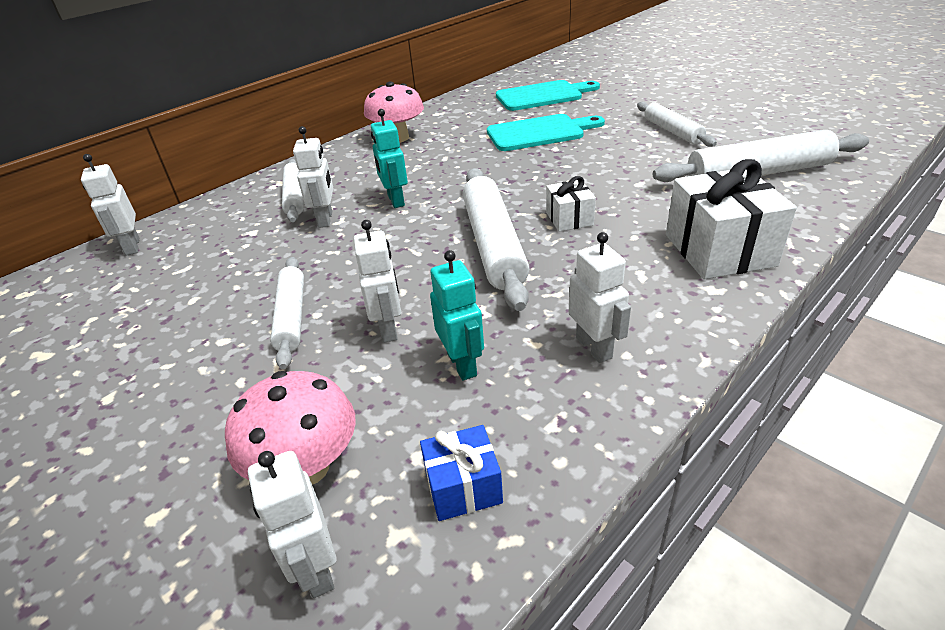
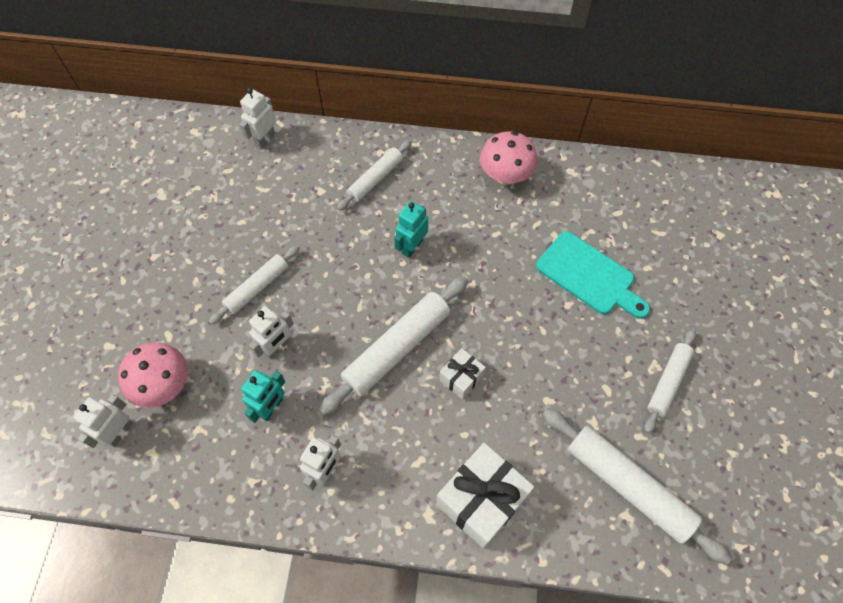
camera: 50 degrees right, 25 degrees up
white robot [293,126,333,228] -> none
blue gift [420,425,503,521] -> none
turquoise cutting board [496,80,600,111] -> none

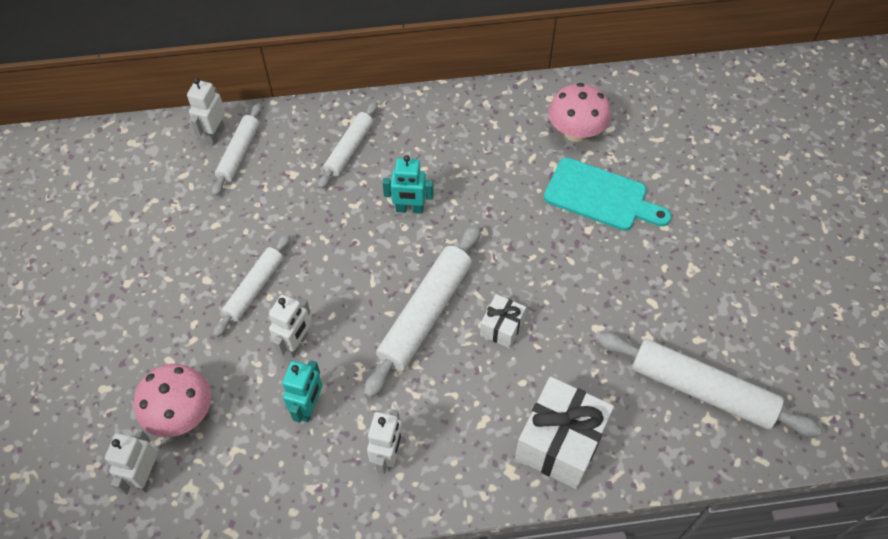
camera: 15 degrees left, 5 degrees down
turquoise robot [394,201,428,258] -> turquoise robot turned 105 degrees counterclockwise [383,155,433,213]
pink mushroom [480,131,538,185] -> pink mushroom moved to [548,83,611,142]
white rolling pin [644,329,696,433] -> white rolling pin moved to [212,103,262,196]

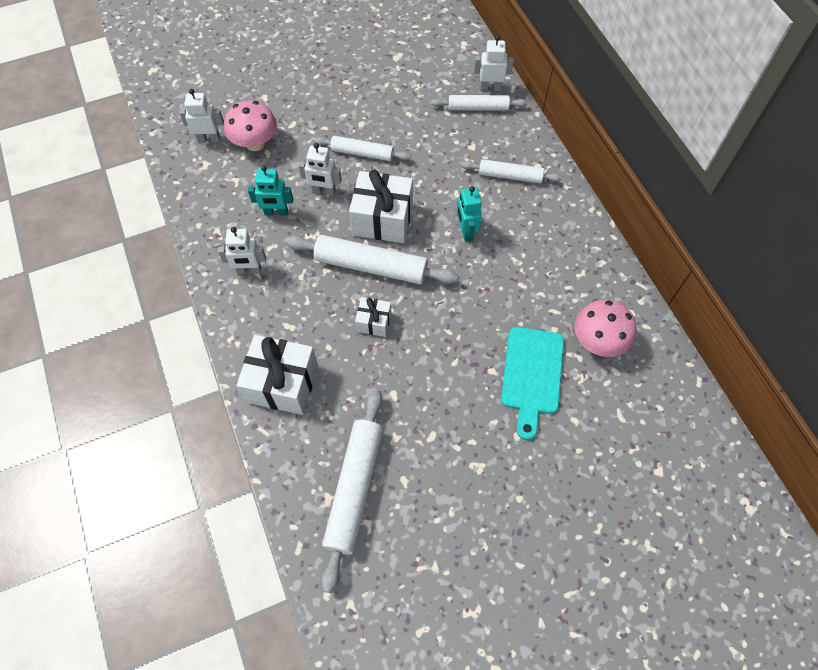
camera: 75 degrees right, 5 degrees up
none -> white gift [349,169,413,243]

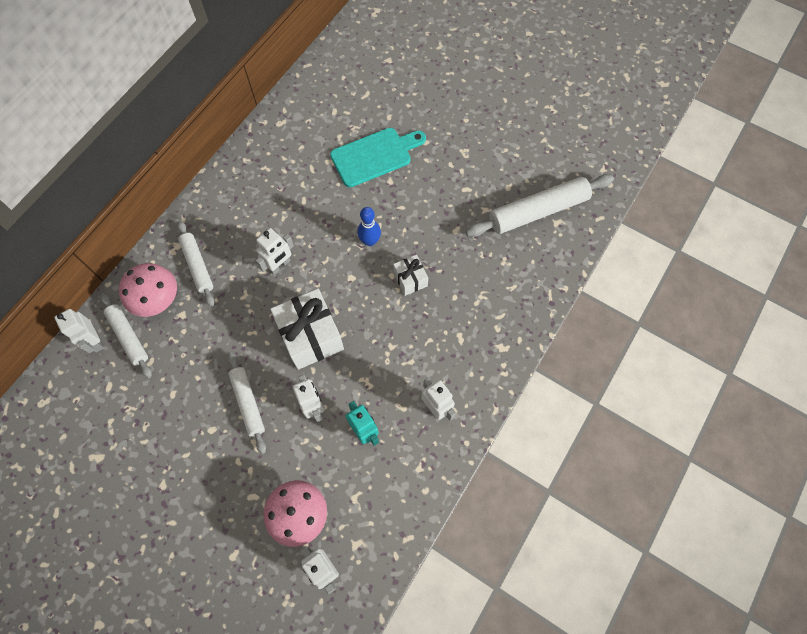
camera: 125 degrees left, 5 degrees up
white gift [236,335,318,415] -> none
white rolling pin [285,235,458,284] -> none
turquoise robot [457,186,482,242] -> white robot [256,228,294,275]
pink mushroom [575,299,637,357] -> pink mushroom moved to [119,263,177,317]
none -> blue bowling pin [357,207,381,246]

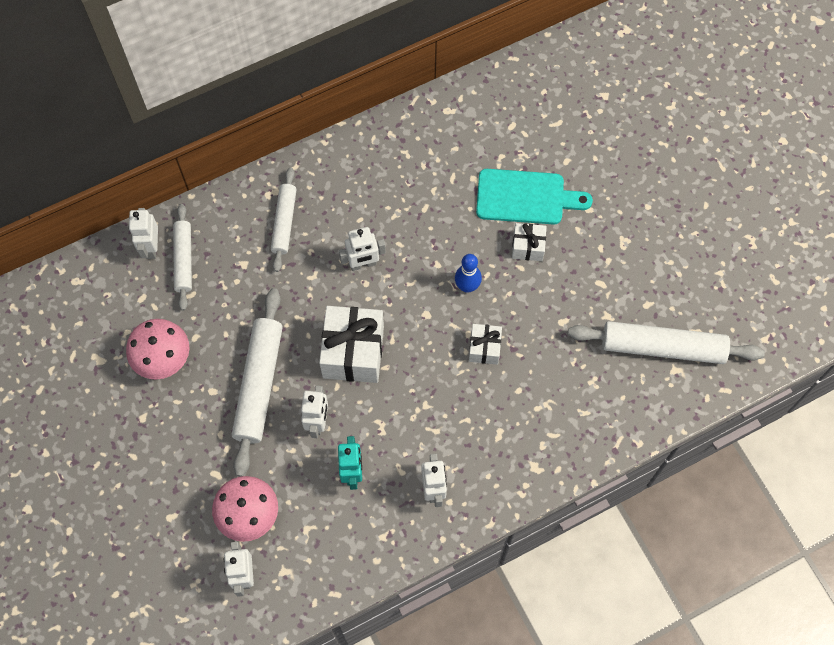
camera: 30 degrees right, 0 degrees up
pink mushroom [119,263,177,317] -> pink mushroom moved to [126,319,189,380]
white rolling pin [228,352,266,454] -> white rolling pin [232,288,283,477], size x1.64
none -> white gift [512,223,546,261]

